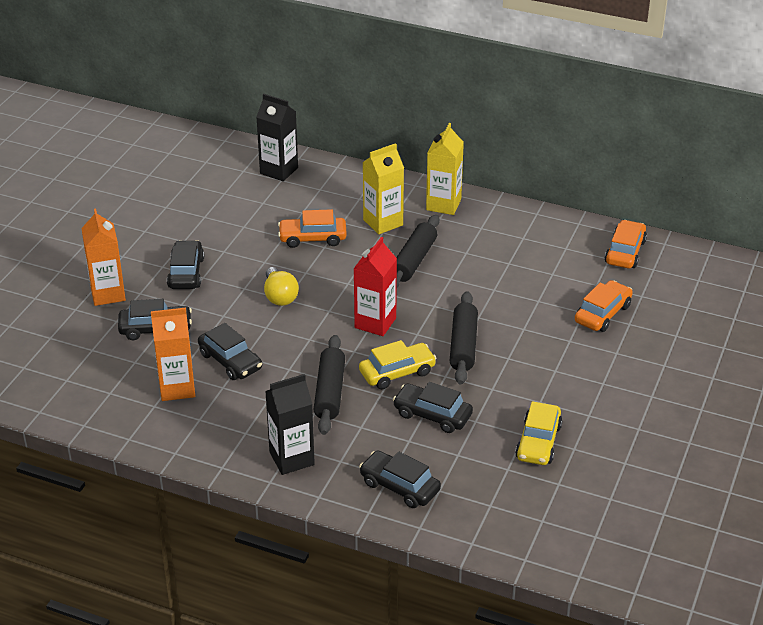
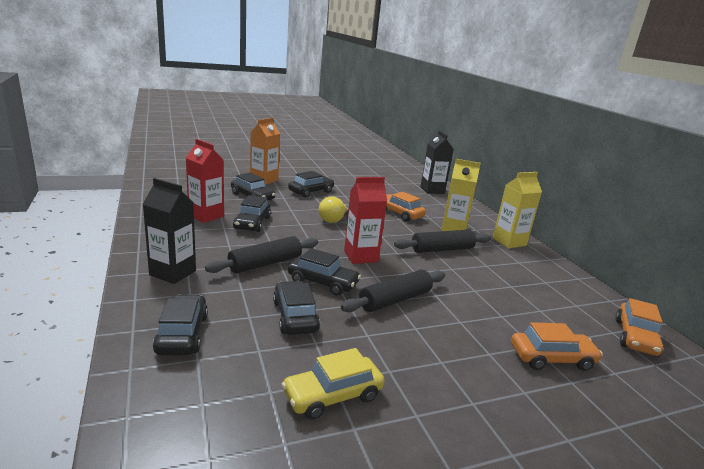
camera: 45 degrees right, 15 degrees down
orange carton [151,308,195,401] -> red carton [186,139,224,223]
yellow car [359,340,437,389] -> black car [288,248,361,296]
orange car [605,220,647,268] -> orange car turned 135 degrees clockwise [615,298,664,356]

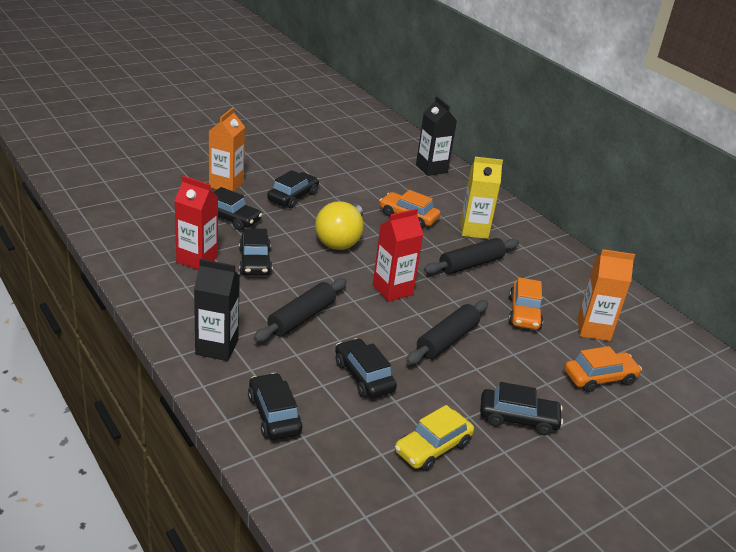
camera: 15 degrees left, 10 degrees up
black car [288,248,361,296] -> black car moved to [480,382,563,435]
yellow light bulb [318,196,349,223] -> yellow light bulb [315,201,364,250], size x1.54
yellow carton [493,172,542,248] -> none
orange car [615,298,664,356] -> orange car moved to [508,277,543,330]
none -> orange carton [577,249,635,341]

